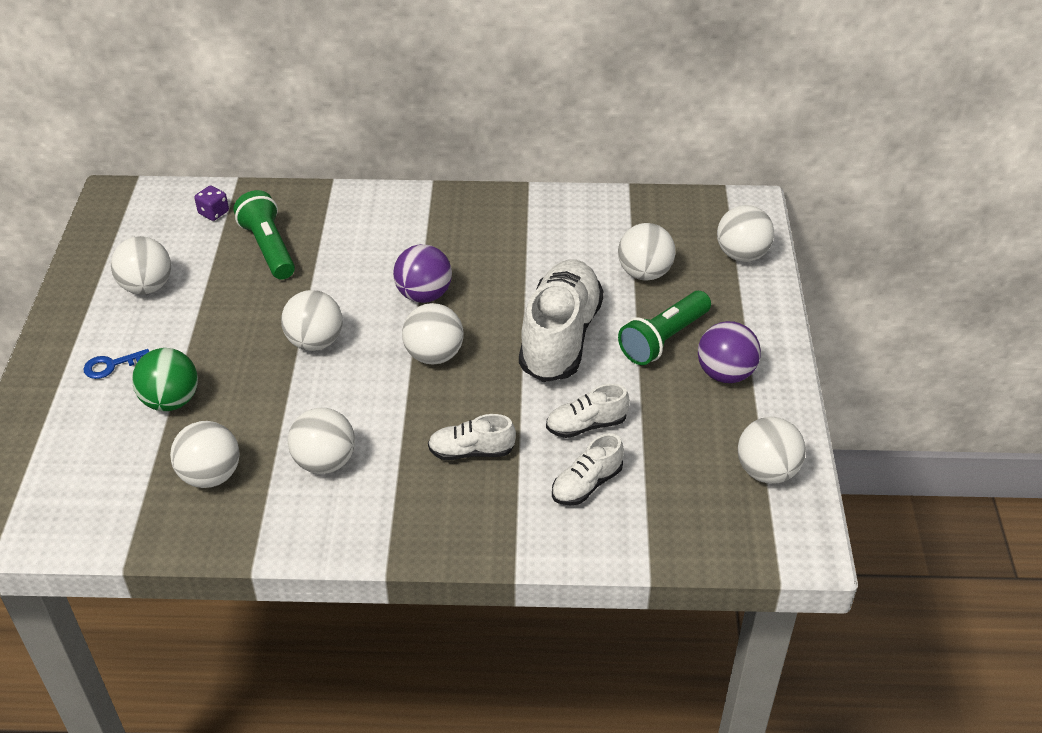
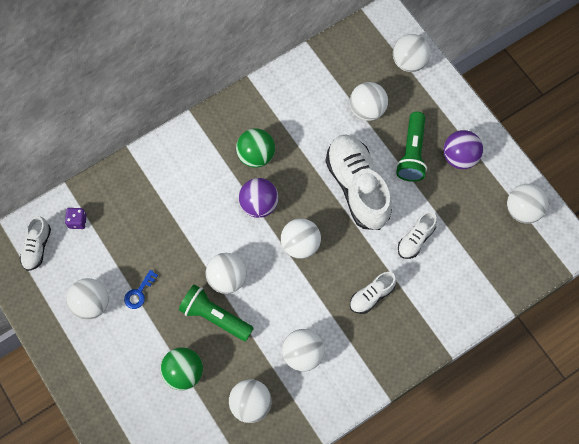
camera: 35 degrees left, 25 degrees up
blue key [84,349,149,379] -> blue key moved to [124,270,158,309]
green flashlight [233,190,295,279] -> green flashlight moved to [179,284,254,341]
white shoe [552,433,624,506] -> white shoe moved to [20,216,51,271]
none -> green ball [236,128,275,168]

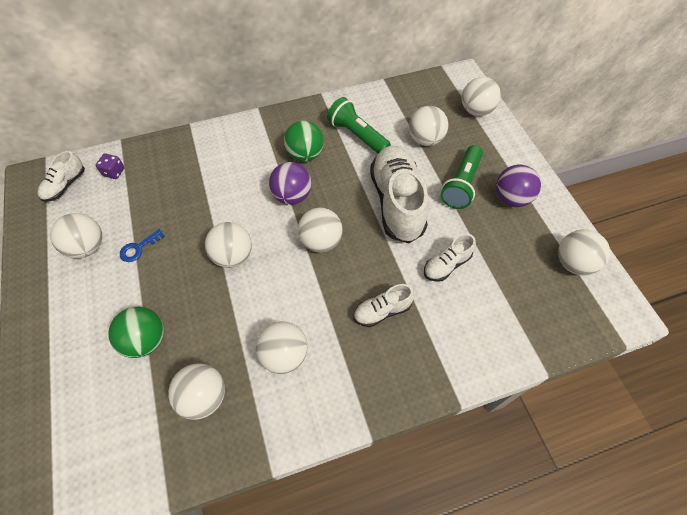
camera: 15 degrees right, 10 degrees down
green flashlight [179,284,254,341] -> green flashlight moved to [327,97,391,154]

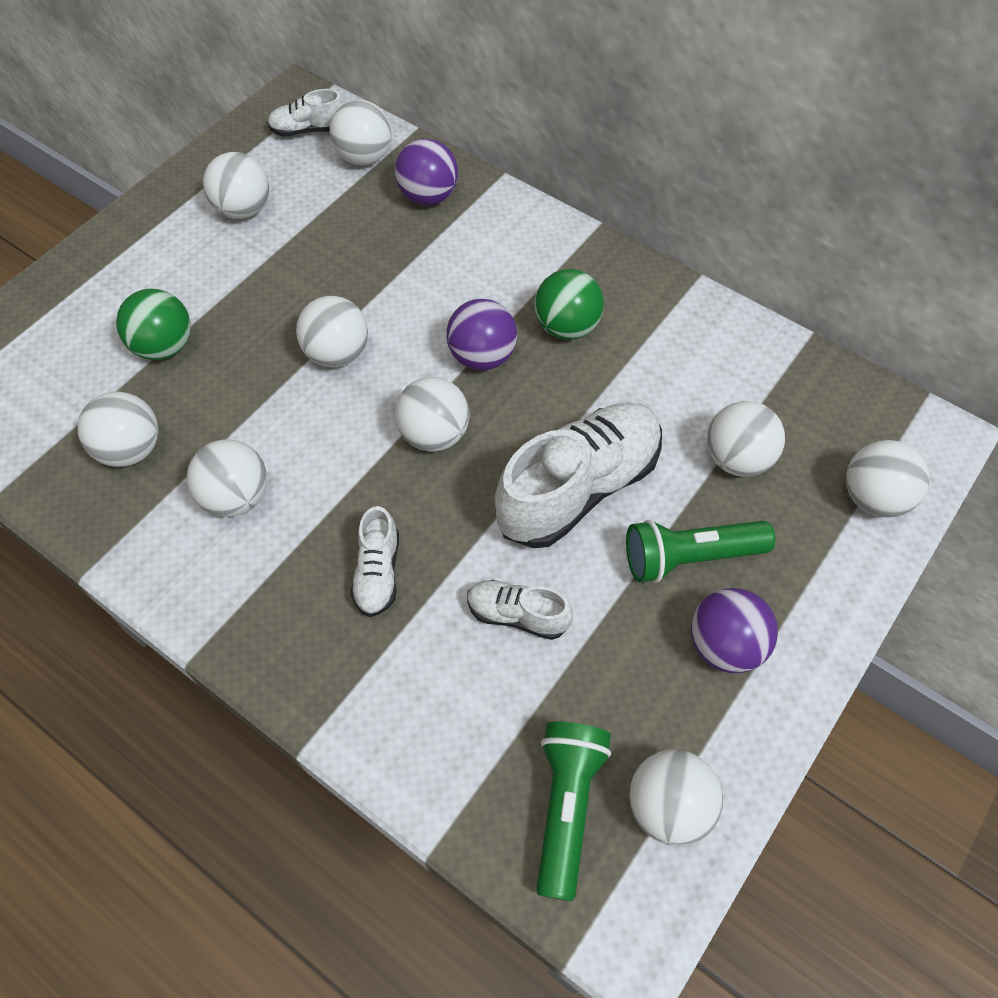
camera: 55 degrees right, 0 degrees up
purple dice [96,153,125,179] -> white ball [329,100,392,165]
blue key [120,229,165,262] -> none
green flashlight [327,97,391,154] -> green flashlight moved to [536,721,611,901]
white shoe [354,284,415,327] -> white shoe turned 120 degrees counterclockwise [351,506,399,617]
none -> purple ball [395,139,458,205]

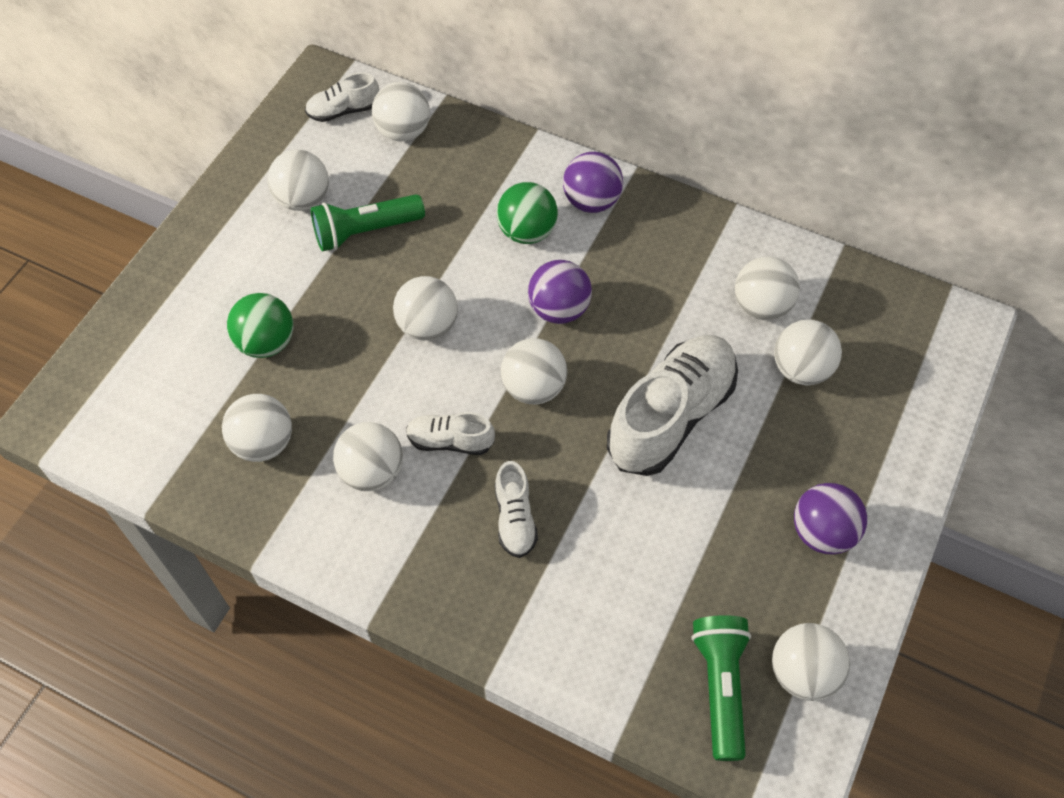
camera: 10 degrees left, 0 degrees up
purple ball [395,139,458,205] -> purple ball moved to [563,152,623,213]
white shoe [467,580,573,640] -> white shoe moved to [406,412,495,455]
green ball [534,269,604,340] -> green ball moved to [497,182,558,244]
green flashlight [626,520,775,583] -> green flashlight moved to [311,194,425,252]
white ball [846,440,930,518] -> white ball moved to [735,256,800,320]

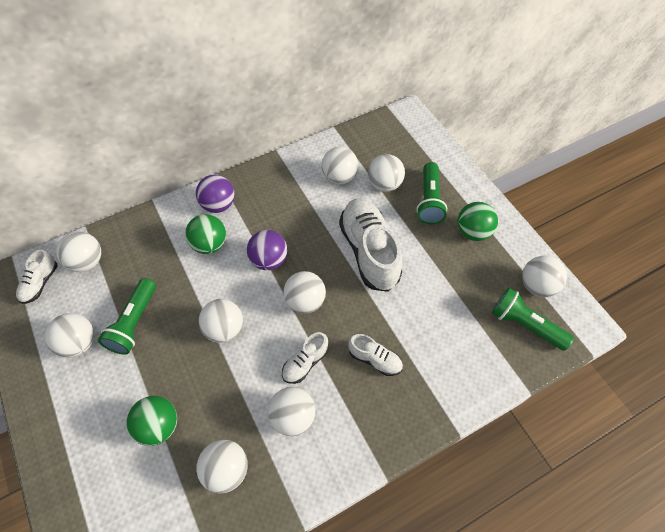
camera: 55 degrees left, 0 degrees up
purple ball [794,483,867,555] -> green ball [457,202,498,241]
none -> green flashlight [416,162,447,224]

